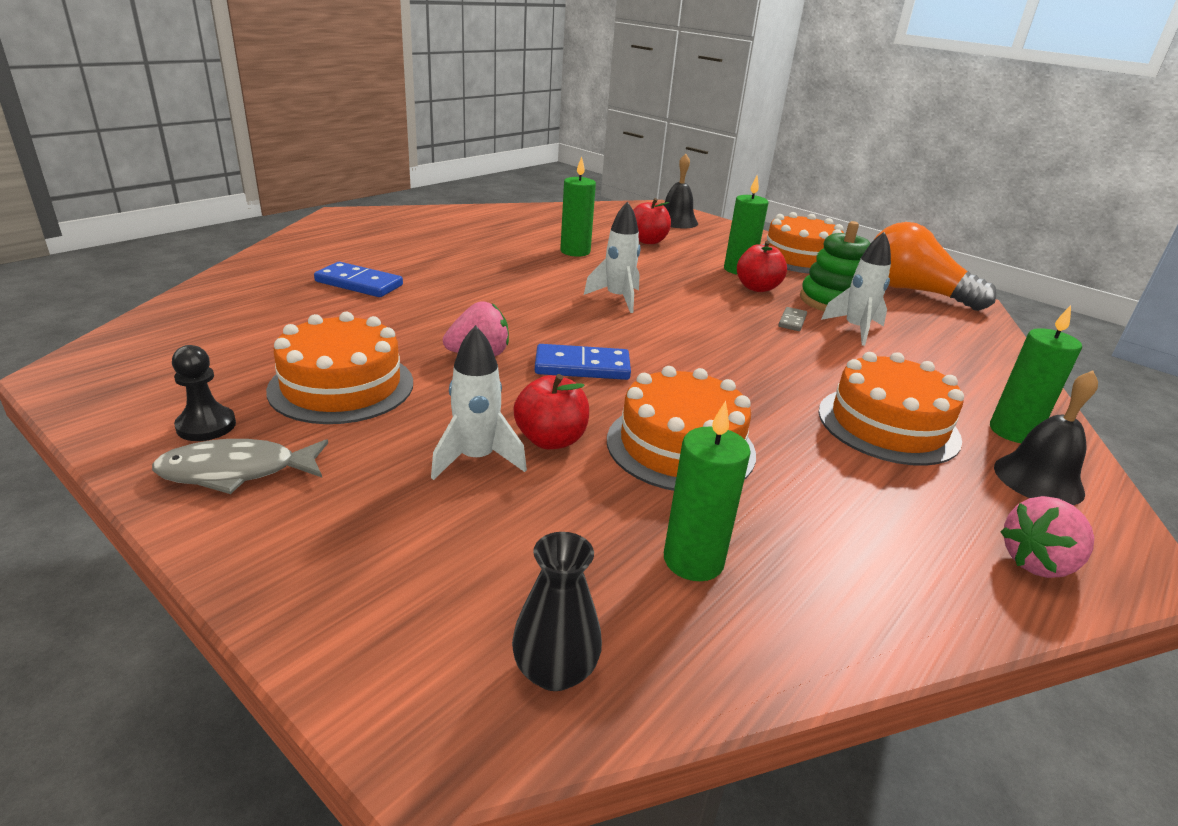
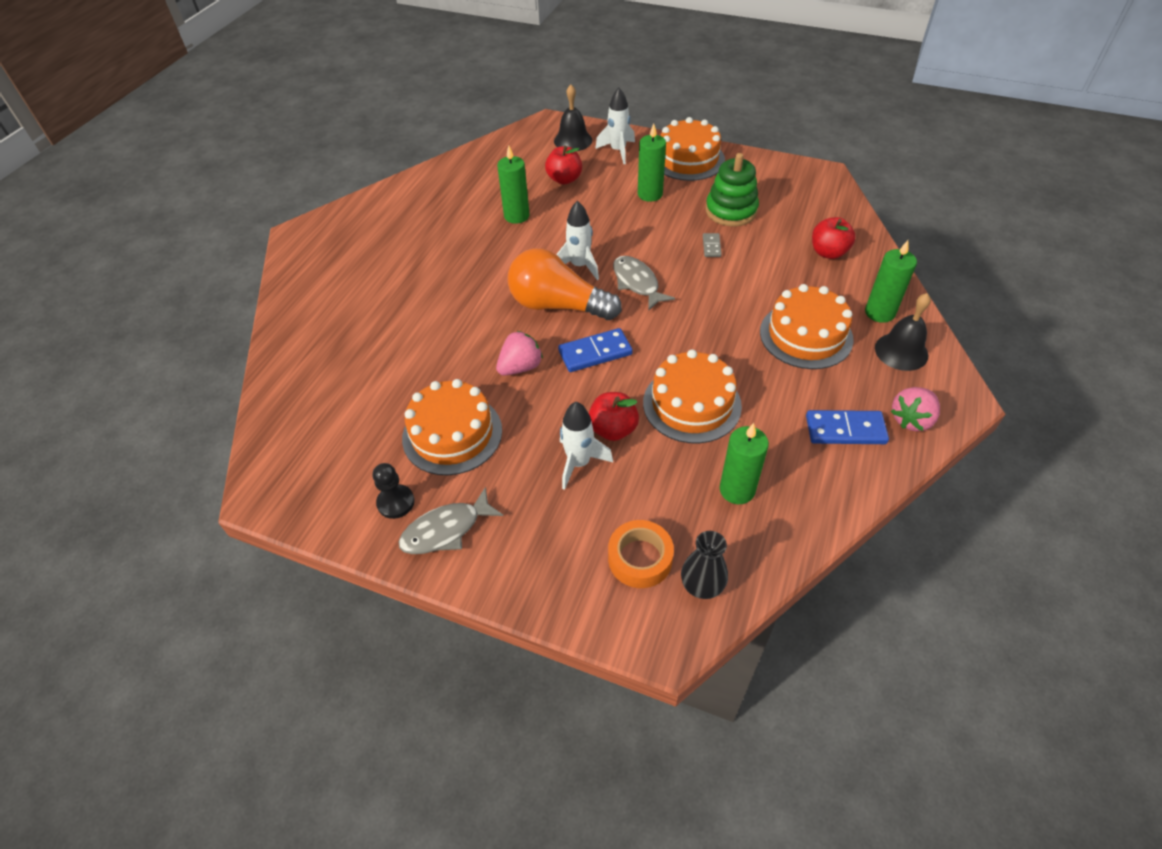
camera: 15 degrees left, 20 degrees up
blue domino [314,262,403,297] -> blue domino moved to [806,410,889,444]
red apple [737,241,787,292] -> red apple moved to [812,217,856,259]
white rocket [821,232,891,346] -> white rocket moved to [595,88,635,164]
orange light bulb [875,222,996,311] -> orange light bulb moved to [508,248,622,320]
none -> orange tape [608,520,674,588]
none -> grey fish [613,256,675,311]

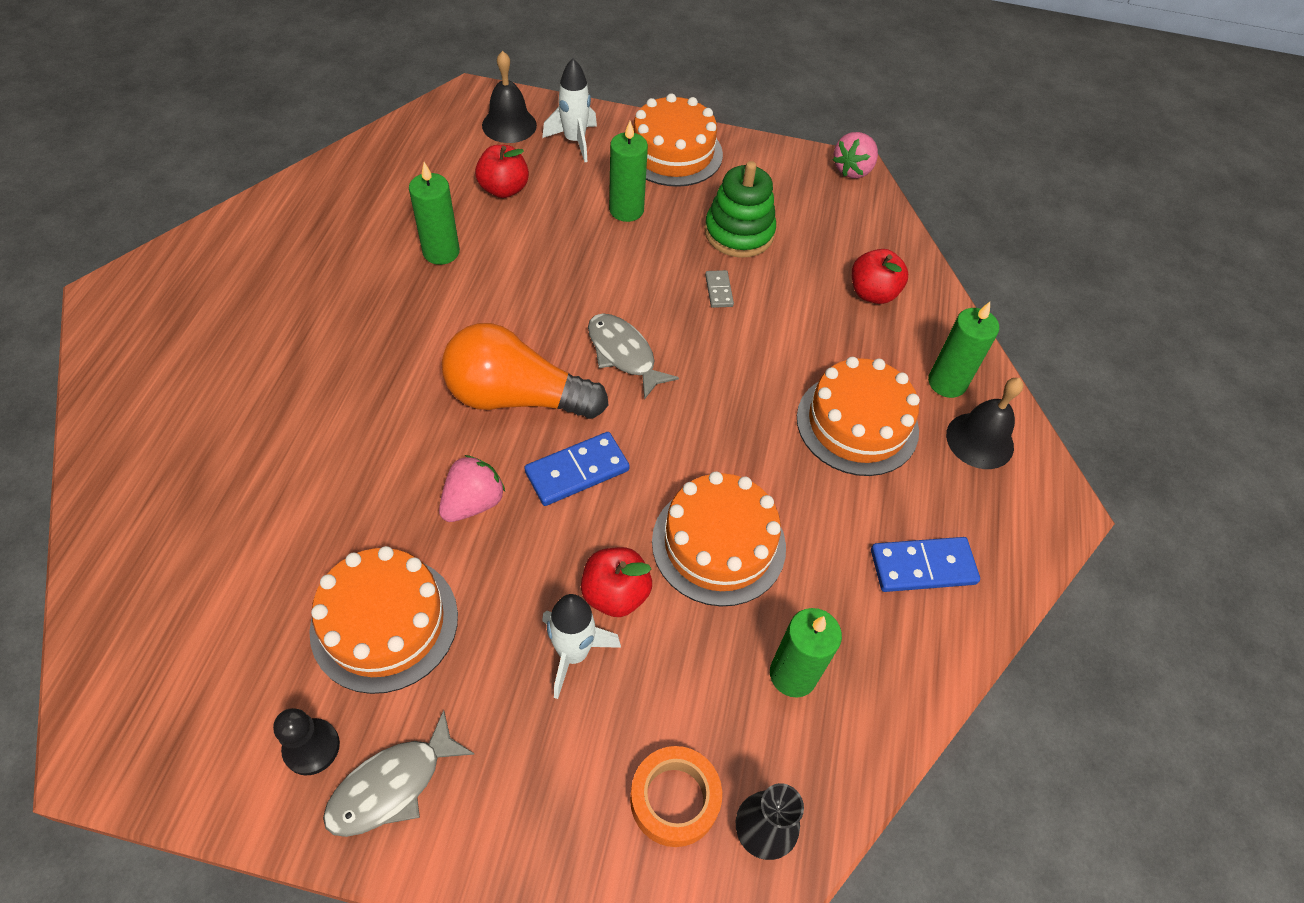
camera: 15 degrees left, 5 degrees up
white rocket [556,201,599,280] -> none
pink strawberry [891,387,940,431] -> pink strawberry moved to [833,132,878,178]

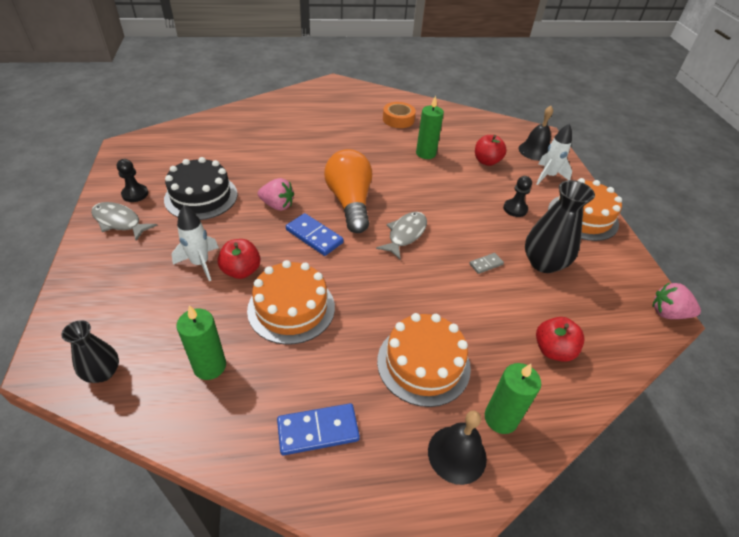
camera: 70 degrees right, 10 degrees down
orange cake [309,546,458,694] -> black cake [164,157,238,220]
green candle [609,121,648,222] -> black pawn [503,176,532,217]
orange tape [630,746,722,847] -> orange tape moved to [383,102,416,128]
green stacking toy [704,161,776,258] -> black vase [525,180,595,273]
blue domino [871,537,980,592] -> blue domino turned 75 degrees counterclockwise [277,403,360,455]

